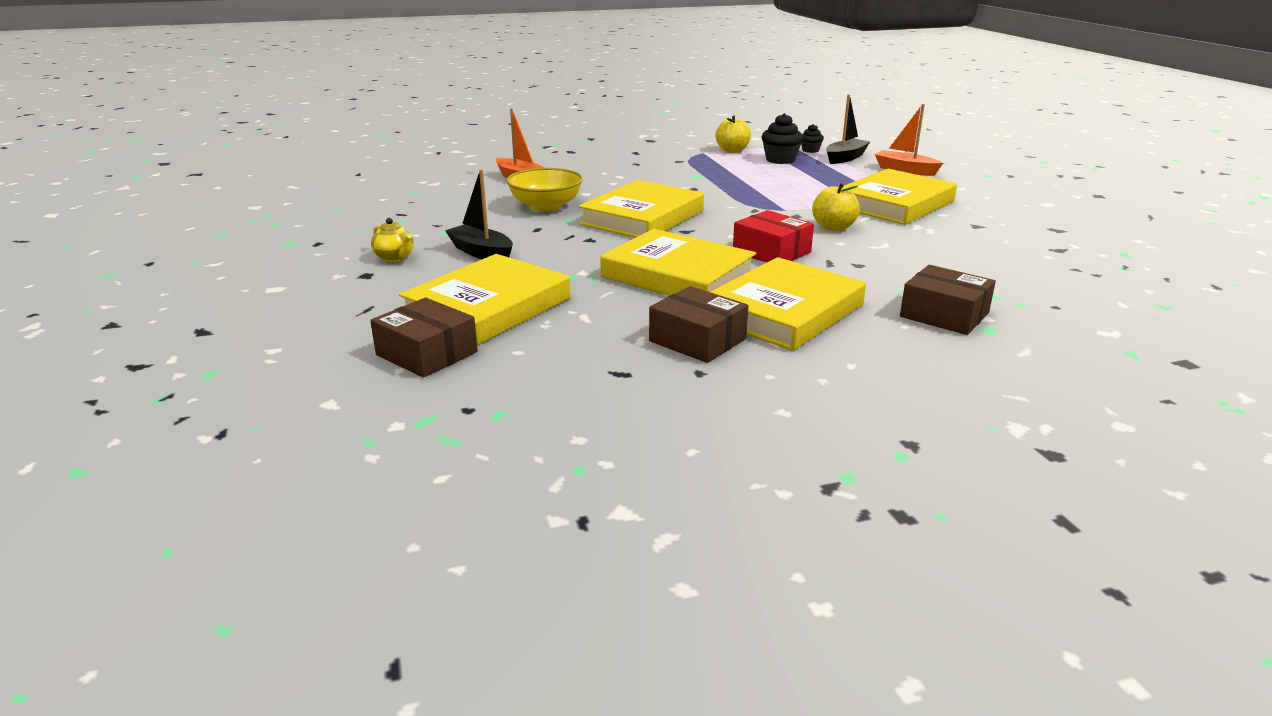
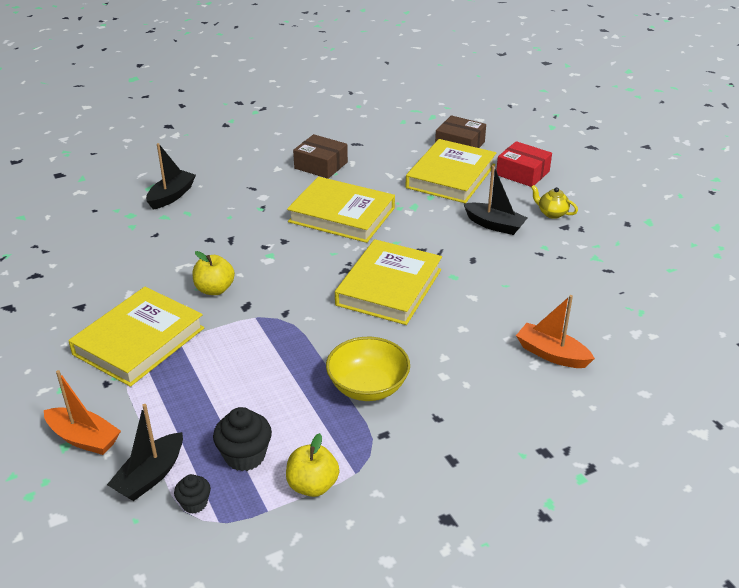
camera: 170 degrees right, 10 degrees up
yellow bowl [506,168,583,211] -> yellow bowl moved to [326,337,410,401]
yellow book [711,257,866,351] -> none
red box [733,210,814,262] -> red box moved to [496,141,552,187]
brown box [900,265,996,335] -> black boat [146,143,196,210]

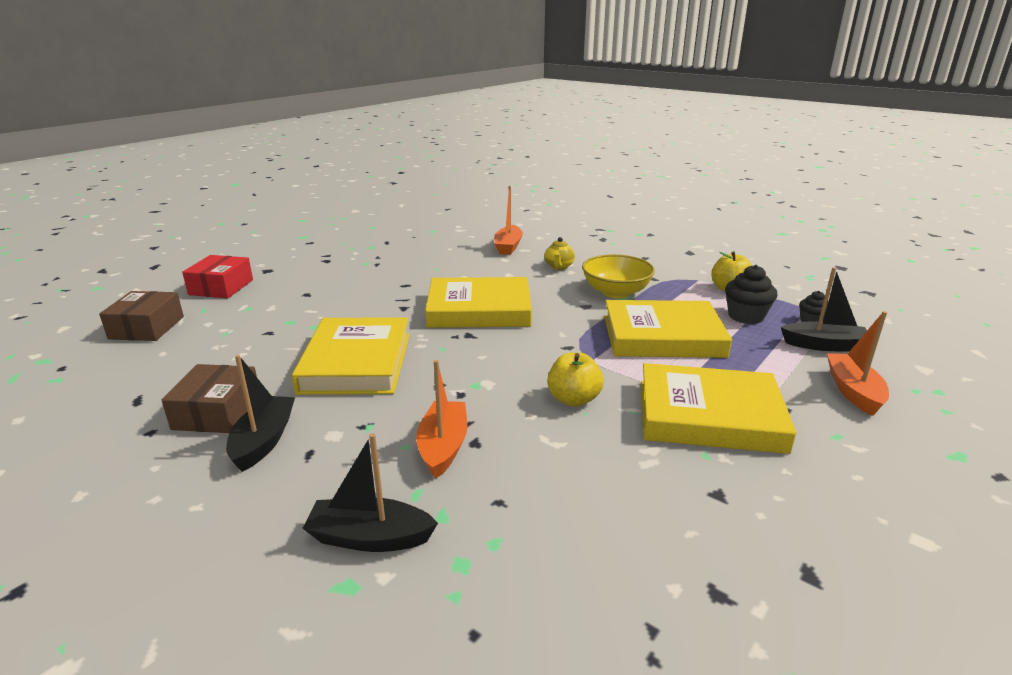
camera: 115 degrees left, 10 degrees down
yellow book [406,139,496,203] -> yellow book moved to [604,300,732,358]
black boat [464,165,527,235] -> black boat moved to [226,355,295,472]
yellow teapot [531,185,578,219] -> yellow teapot moved to [544,237,575,270]
none -> orange boat [416,360,467,479]

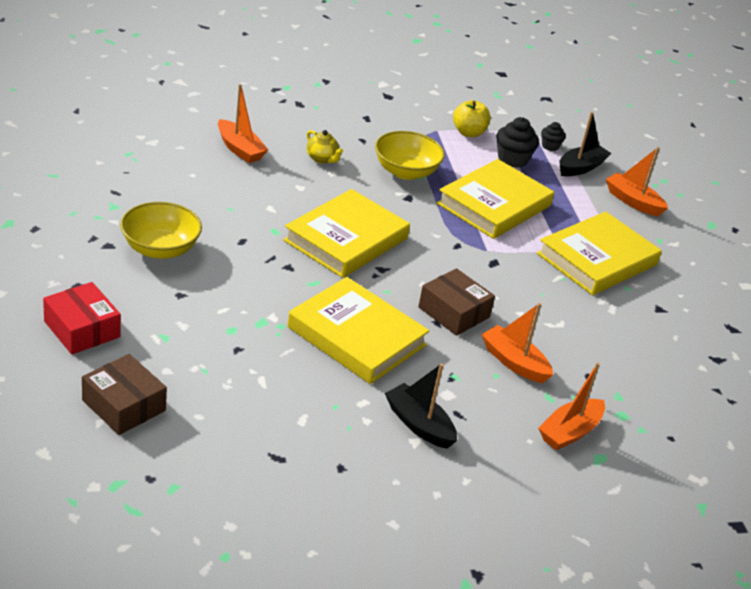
camera: 55 degrees left, 10 degrees up
brown box [162,364,257,433] -> brown box moved to [418,268,495,336]
black boat [303,433,438,552] -> orange boat [538,362,605,450]
yellow apple [547,353,604,407] -> none
none -> yellow bowl [120,202,202,259]

